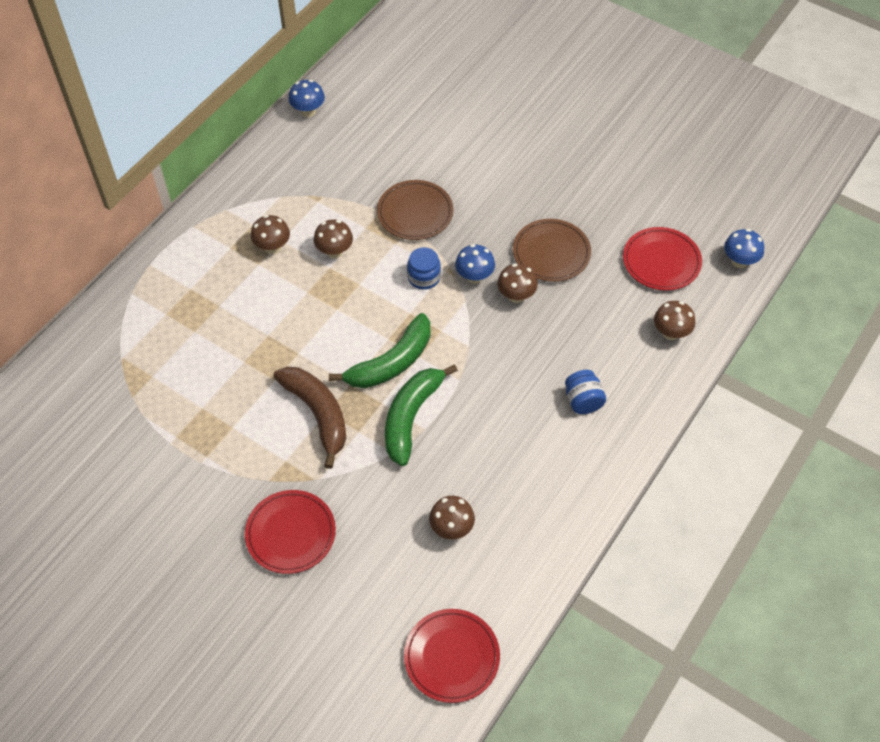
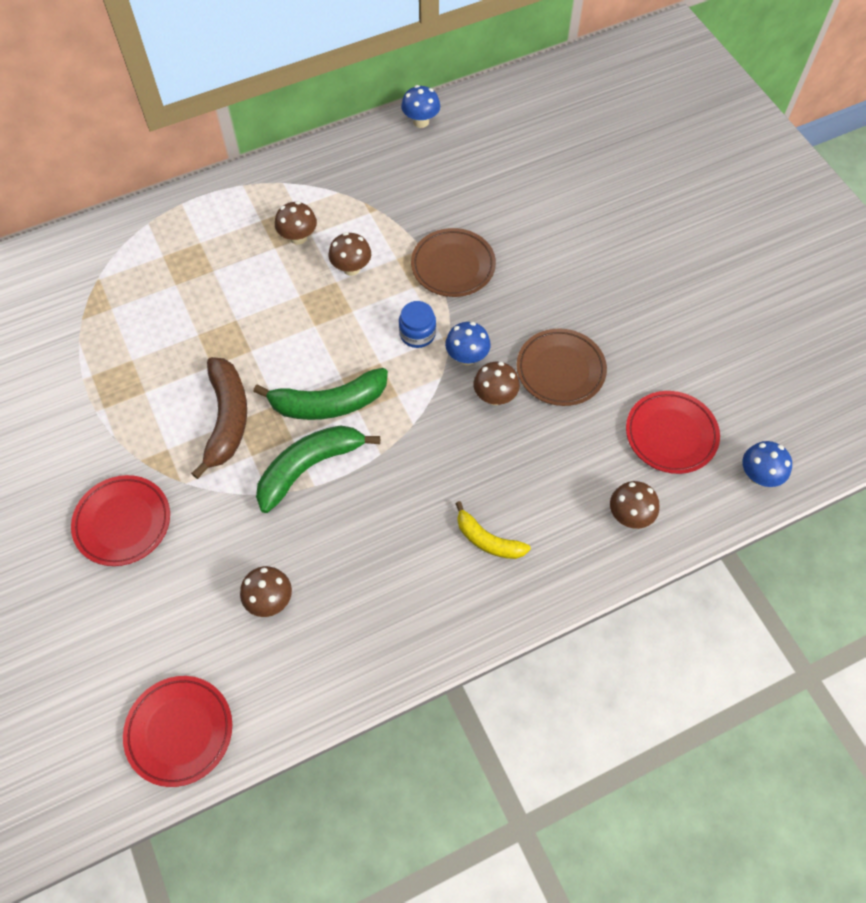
camera: 30 degrees right, 5 degrees up
blue jar [565,370,606,414] -> yellow banana [455,501,531,559]

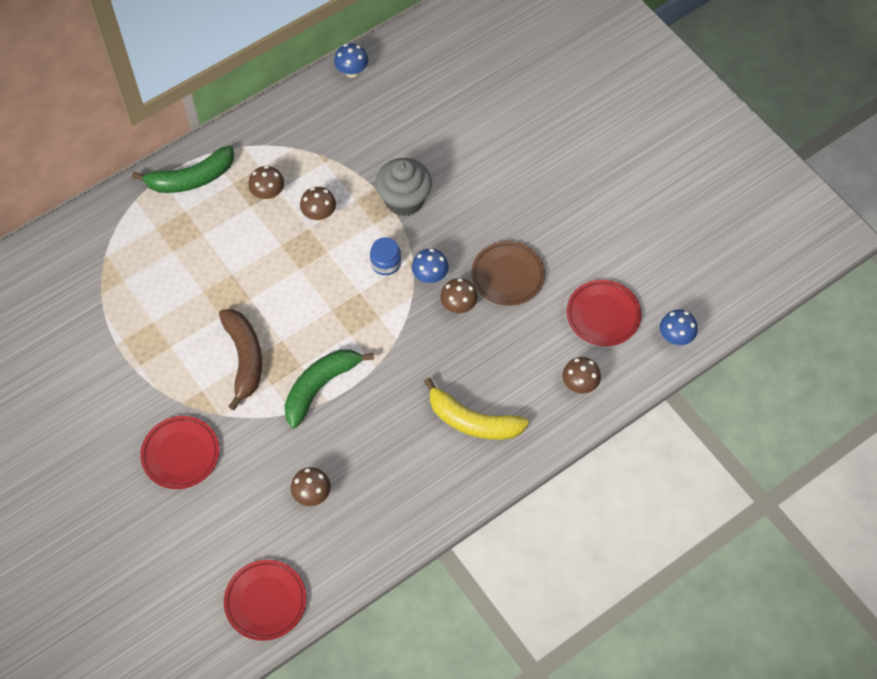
camera: 10 degrees left, 0 degrees up
green banana [253,368,388,420] -> green banana moved to [132,145,234,193]
brown plate [411,228,496,297] -> grey cupcake [376,158,432,216]
yellow banana [455,501,531,559] -> yellow banana [424,378,529,440], size x1.63

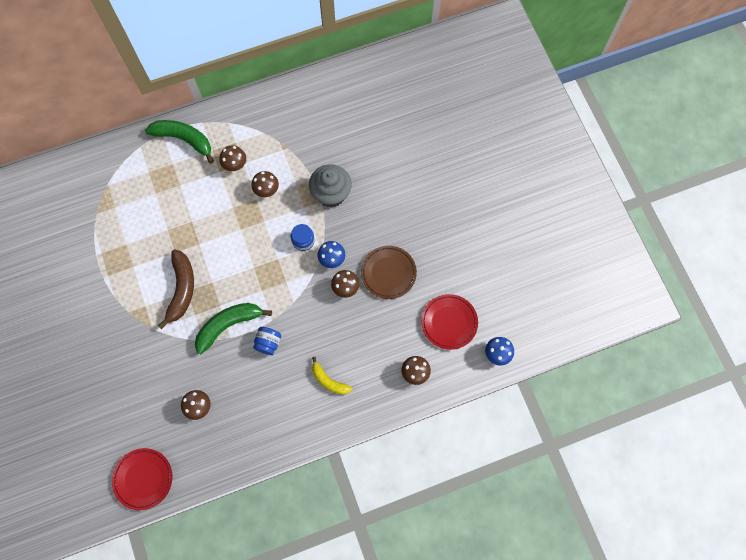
camera: 15 degrees right, 10 degrees up
green banana [132,145,234,193] -> green banana turned 150 degrees counterclockwise [145,120,214,164]
red plate [140,416,219,489] -> none
blue mushroom [334,43,368,78] -> none
yellow banana [424,378,529,440] -> yellow banana [312,357,352,395], size x0.61
none -> blue jar [253,327,281,355]

